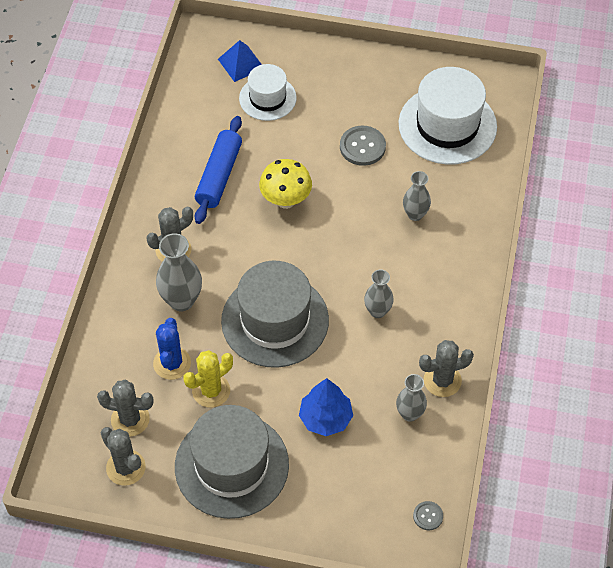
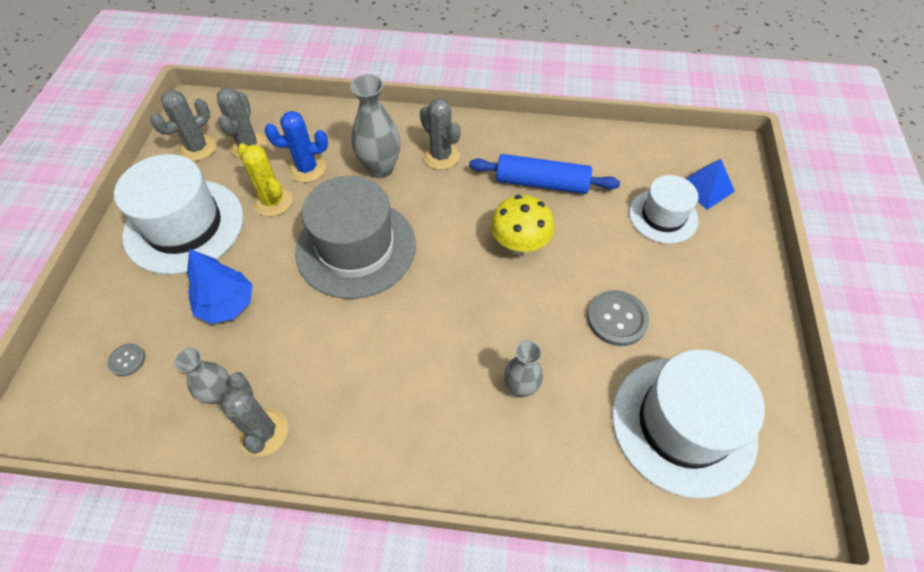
camera: 85 degrees right, 0 degrees up
grey hat [175,405,289,519] -> white hat [114,154,243,274]
grey vase [364,269,394,318] -> none
grey button [413,501,443,530] -> grey button moved to [107,343,145,377]

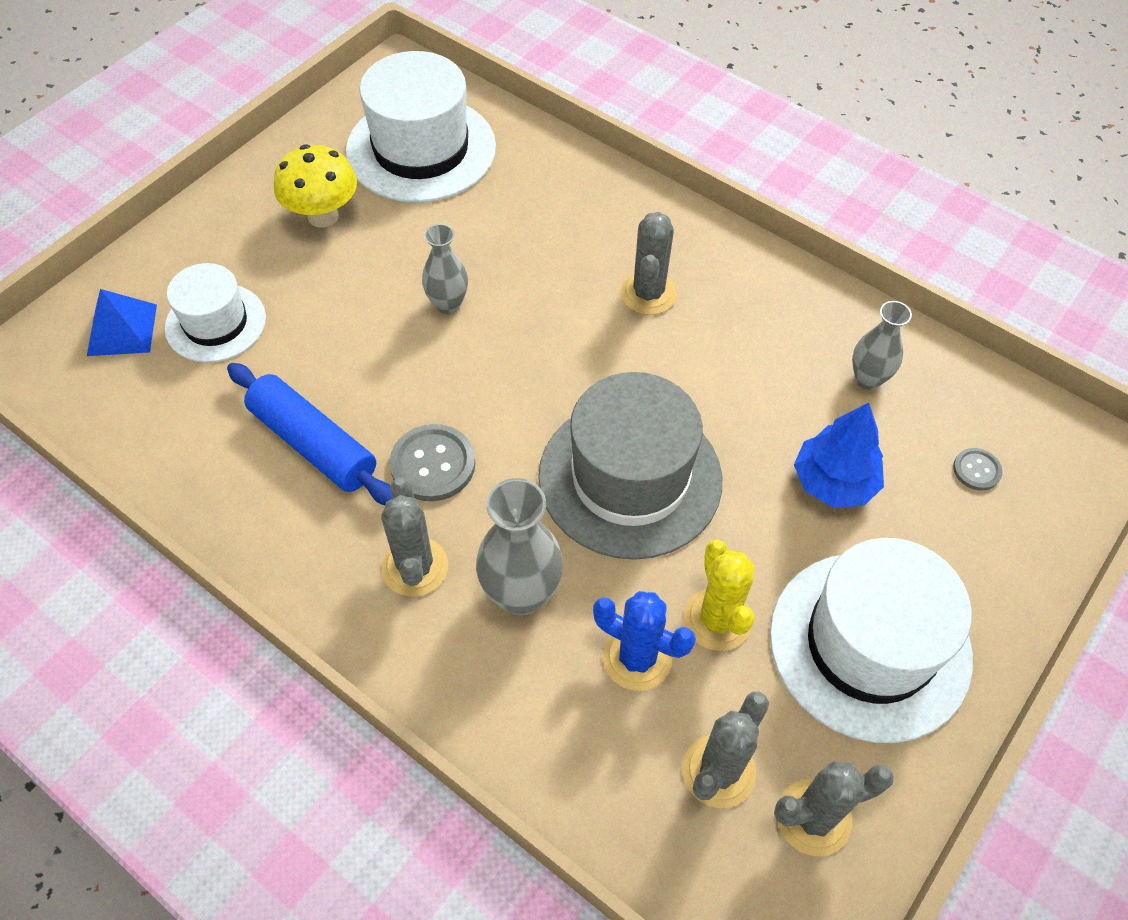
camera: 150 degrees left, 0 degrees up
grey cactus [221,372,288,457] -> grey cactus moved to [620,212,677,315]
yellow mushroom [491,195,554,255] -> yellow mushroom moved to [274,144,357,228]
grey vase [504,340,543,397] -> grey vase moved to [422,224,468,314]
grey button [587,290,649,346] -> grey button moved to [389,424,475,501]

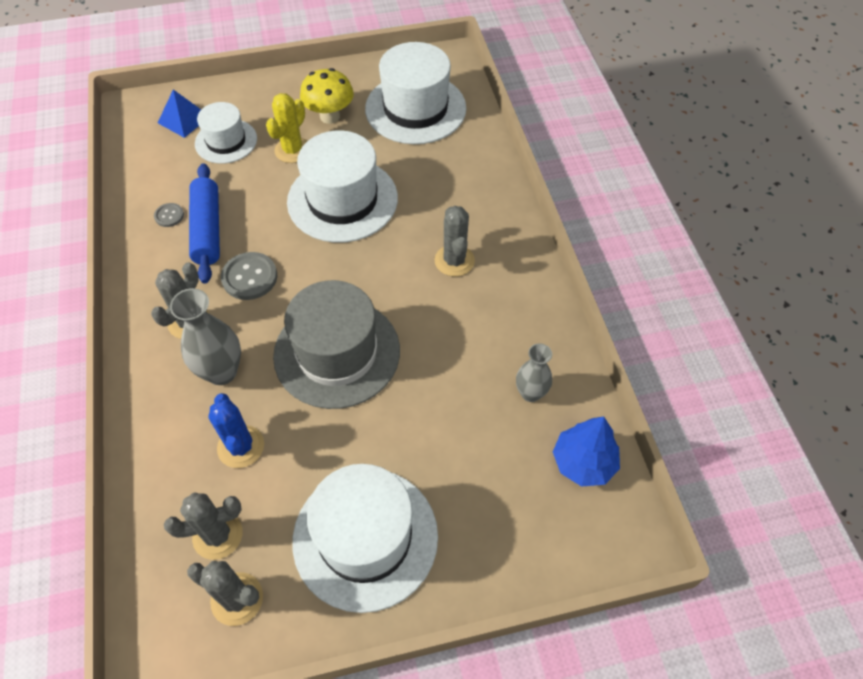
camera: 40 degrees right, 0 degrees up
grey vase [422,224,468,314] -> white hat [287,130,398,243]
grey cactus [620,212,677,315] -> grey cactus turned 60 degrees counterclockwise [435,206,475,277]
yellow cactus [684,539,754,651] -> yellow cactus moved to [266,93,307,163]
blue tree [794,402,884,507] -> blue tree moved to [553,416,620,487]
grey button [953,448,1003,491] -> grey button moved to [154,203,184,227]

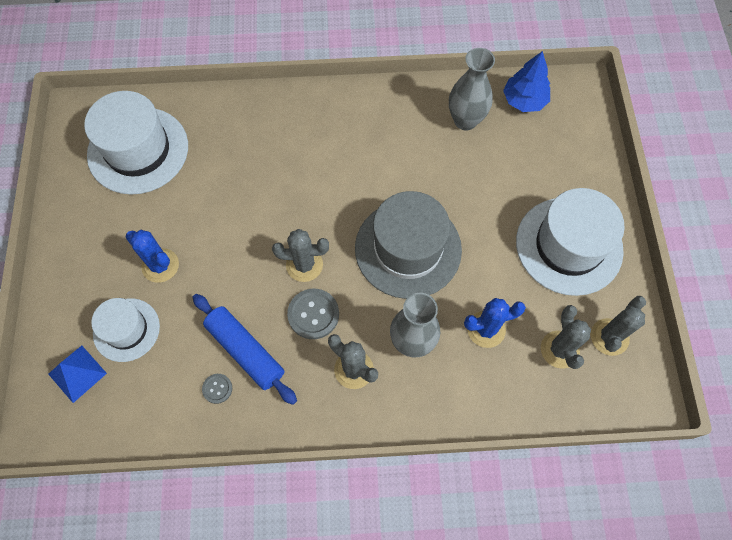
camera: 80 degrees left, 10 degrees up
blue rolling pin [189,163,220,284] -> blue rolling pin turned 45 degrees clockwise [192,294,297,405]
yellow cactus [266,93,307,163] -> blue cactus [126,230,179,283]
white hat [287,130,398,243] -> none
yellow mushroom [300,68,354,124] -> none
grey cactus [435,206,475,277] -> grey cactus moved to [272,229,329,282]
grey vase [516,343,552,402] -> grey vase [449,48,495,130], size x1.57

